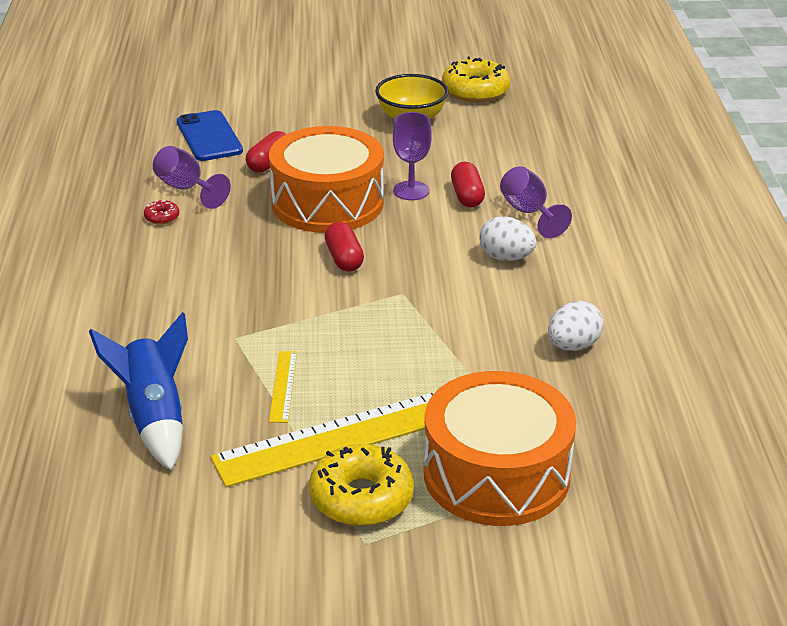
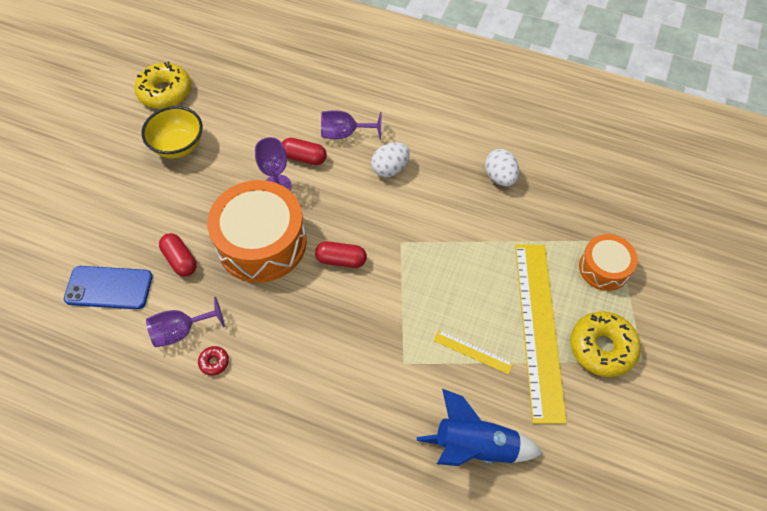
camera: 65 degrees left, 25 degrees up
orange drum [423,371,576,526] -> orange drum [579,234,638,291], size x0.55

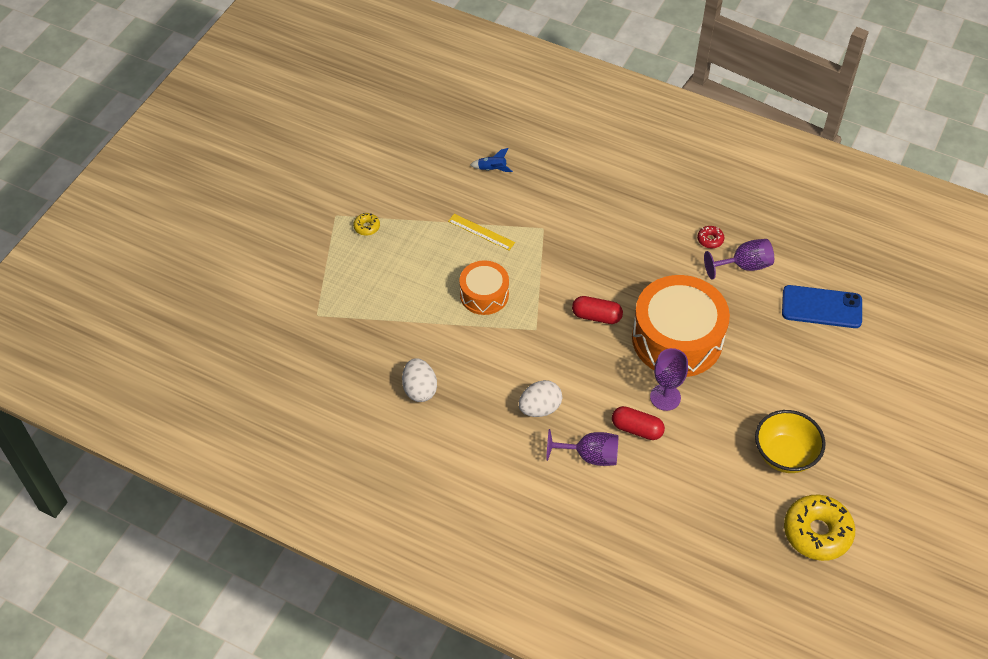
camera: 175 degrees left, 5 degrees down
red capsule [159,233,197,277] -> none
blue rocket [417,389,543,466] -> blue rocket [470,148,513,172], size x0.44
yellow ruler [515,245,567,424] -> none
yellow donut [571,311,641,377] -> yellow donut [353,213,380,236], size x0.44
orange drum [579,234,638,291] -> orange drum moved to [459,260,509,315]

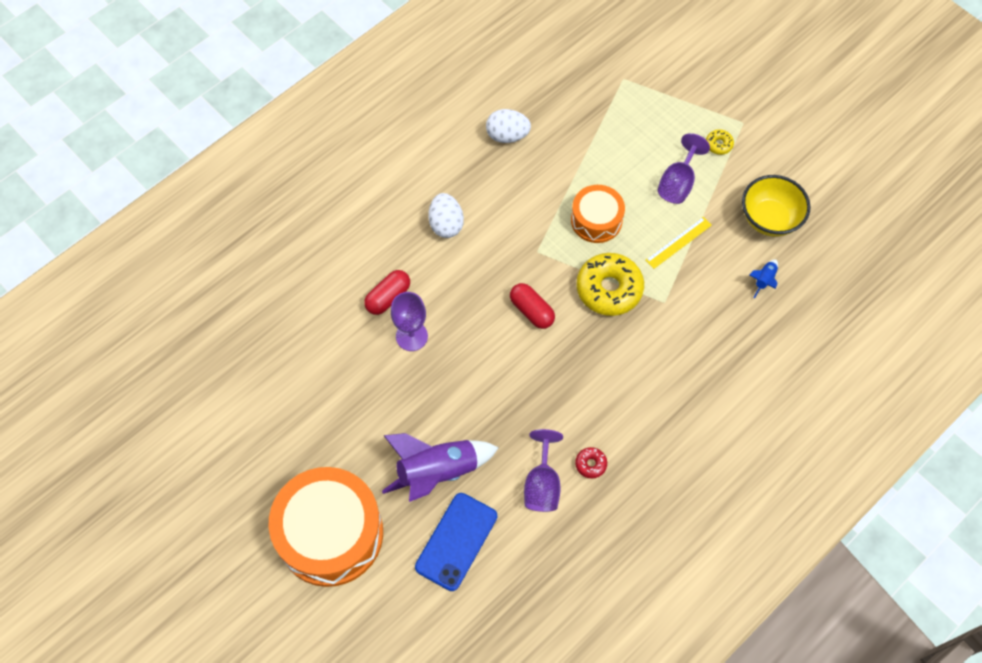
camera: 110 degrees right, 10 degrees up
purple goblet [546,429,618,466] -> purple goblet moved to [658,133,710,204]
red capsule [572,296,623,324] -> red capsule turned 75 degrees counterclockwise [510,283,555,329]
orange drum [632,275,730,377] -> orange drum moved to [269,467,383,587]
yellow bowl [755,410,826,473] -> yellow bowl moved to [742,175,810,237]
yellow donut [784,495,855,561] -> yellow donut moved to [576,253,644,316]
none -> purple rocket [382,433,499,502]

